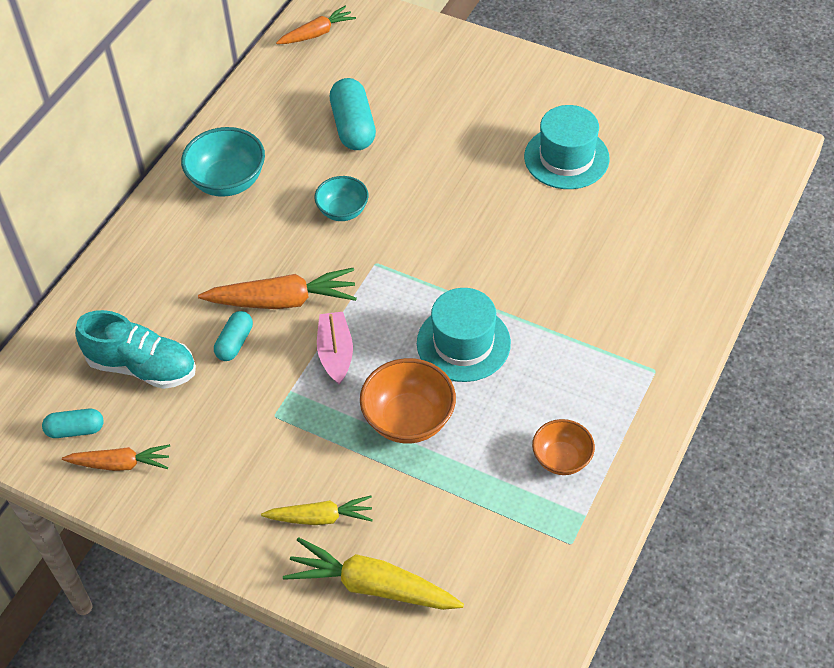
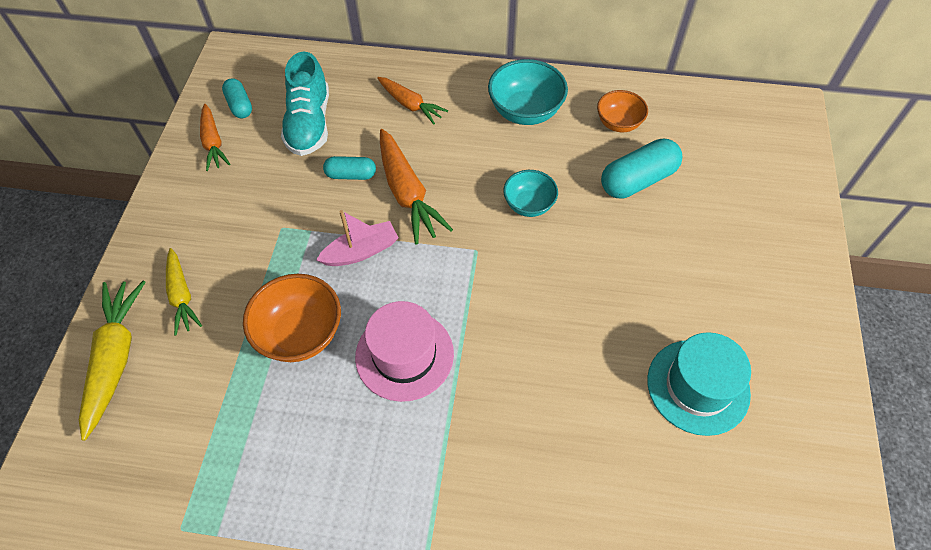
camera: 70 degrees right, 5 degrees up
orange carrot [276,6,356,44] -> orange carrot moved to [377,77,448,124]
turquoise hat [417,288,511,382] -> pink hat [355,301,454,402]
orange bowl [532,419,595,475] -> orange bowl moved to [597,90,648,132]

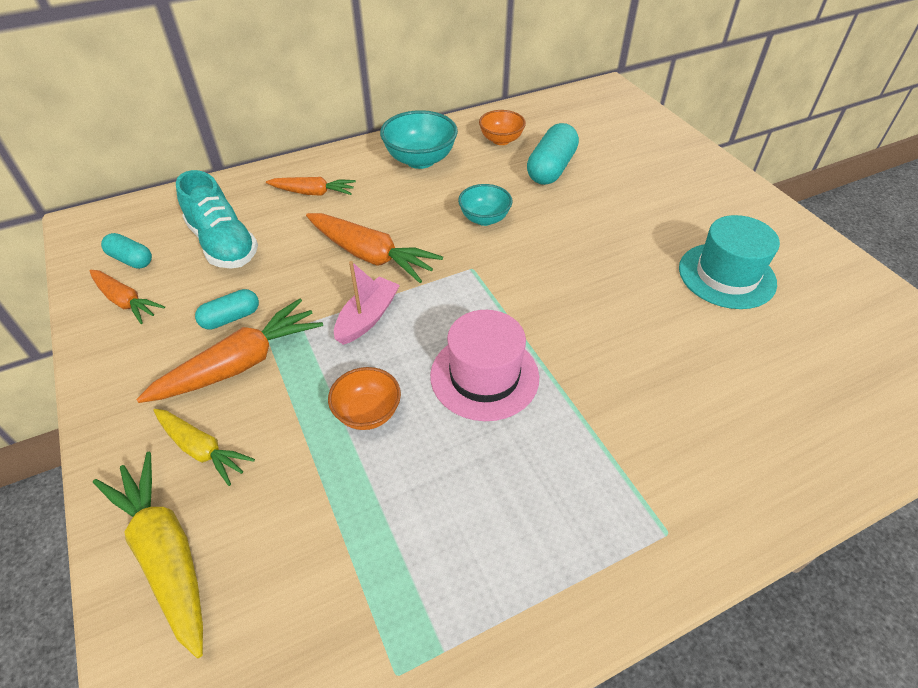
camera: 35 degrees left, 10 degrees down
orange bowl [243,274,341,362] -> orange bowl [328,367,401,430], size x0.64
turquoise capsule [323,156,376,180] -> turquoise capsule moved to [195,289,259,330]
none -> orange carrot [136,298,323,403]

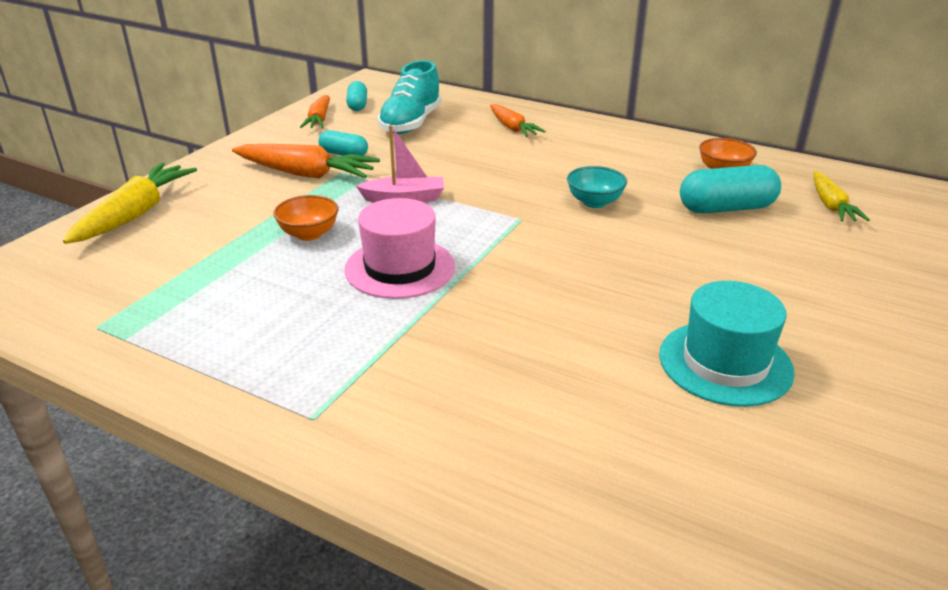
camera: 55 degrees right, 15 degrees down
yellow carrot [154,409,255,486] -> yellow carrot moved to [814,171,870,222]
orange carrot [306,213,443,283] -> none
turquoise bowl [380,110,458,169] -> none

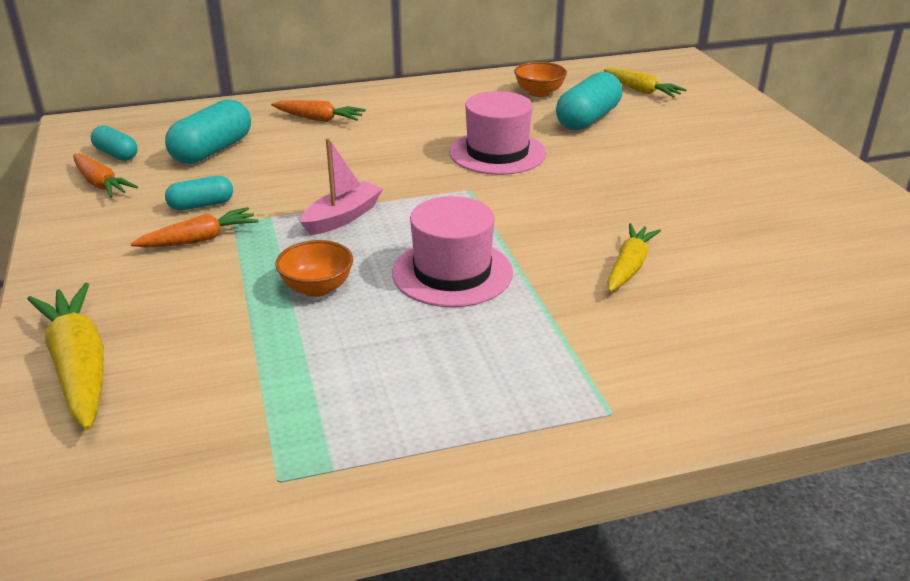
camera: 45 degrees left, 0 degrees up
orange carrot [232,144,380,179] -> orange carrot [130,207,259,248], size x0.63
turquoise shoe [378,60,441,134] -> turquoise capsule [165,99,251,164]
turquoise bowl [567,166,627,208] -> pink hat [449,91,546,175]
turquoise hat [659,281,795,407] -> none
none -> yellow carrot [607,223,661,292]

